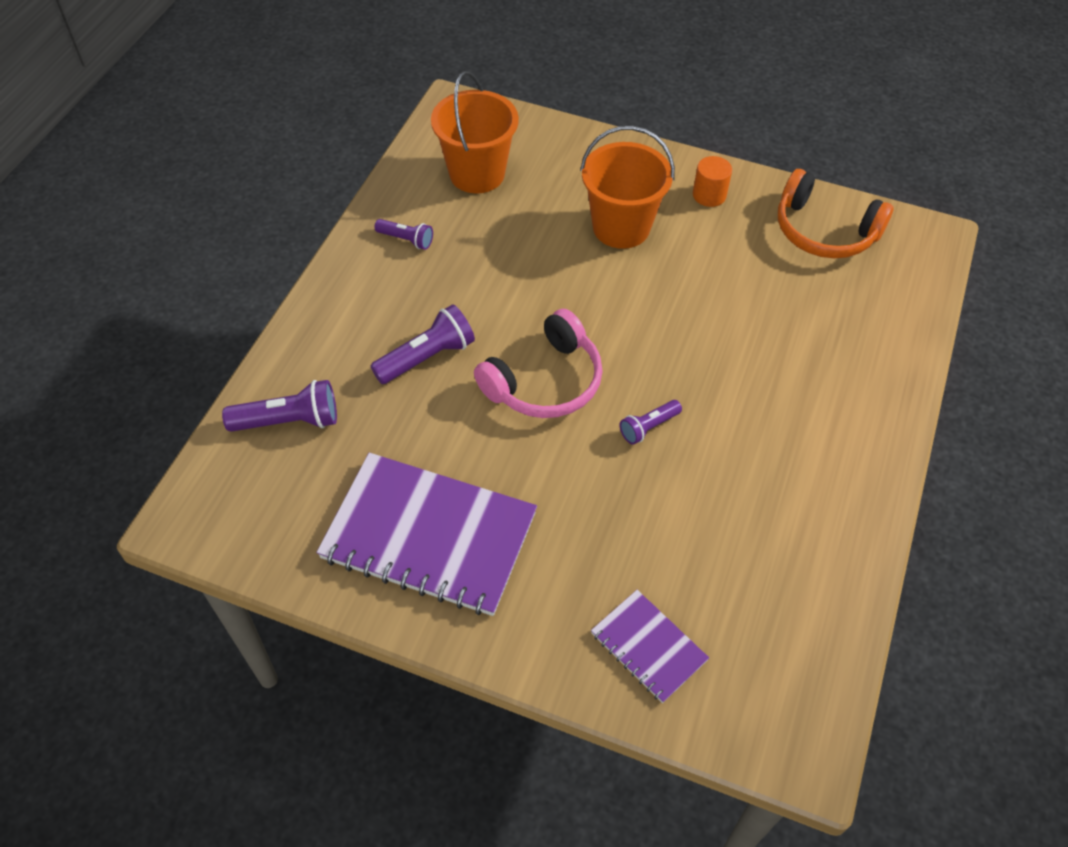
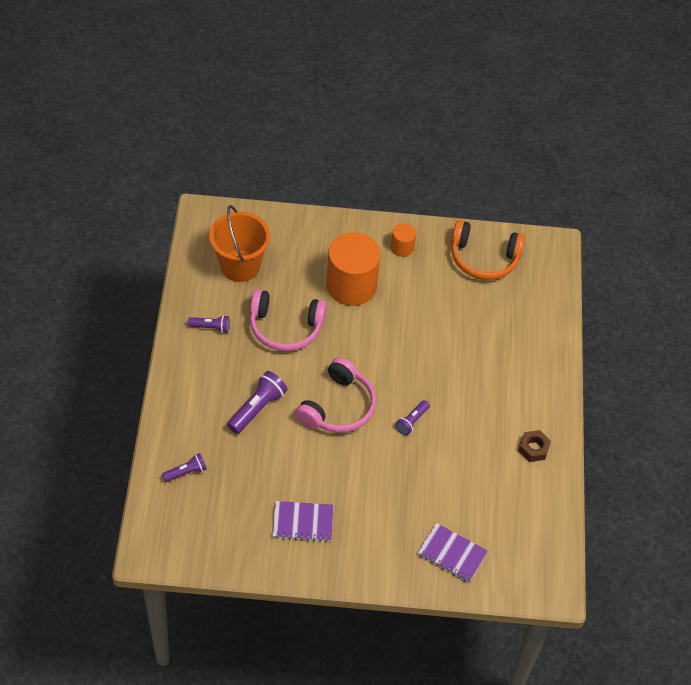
camera: 20 degrees left, 0 degrees up
purple flashlight [222,380,337,432] -> purple flashlight [162,453,207,482], size x0.61
purple notebook [316,453,537,616] -> purple notebook [272,501,334,542], size x0.51
orange bucket [580,126,675,249] -> orange cylinder [326,232,381,306]
none -> pink headphones [250,289,327,351]
none -> brown nut [518,430,551,462]

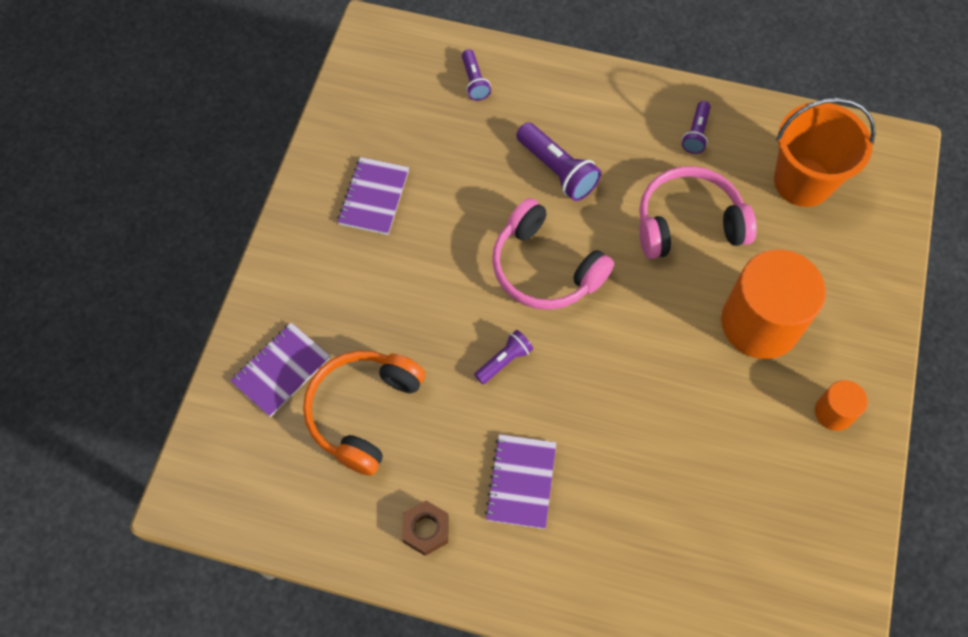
camera: 105 degrees right, 10 degrees up
pink headphones [250,289,327,351] -> pink headphones turned 60 degrees clockwise [639,166,757,259]
purple flashlight [395,400,430,435] -> purple flashlight turned 90 degrees clockwise [474,330,533,384]
orange headphones [451,220,525,280] -> orange headphones moved to [303,351,425,476]
none -> purple notebook [485,434,556,529]

